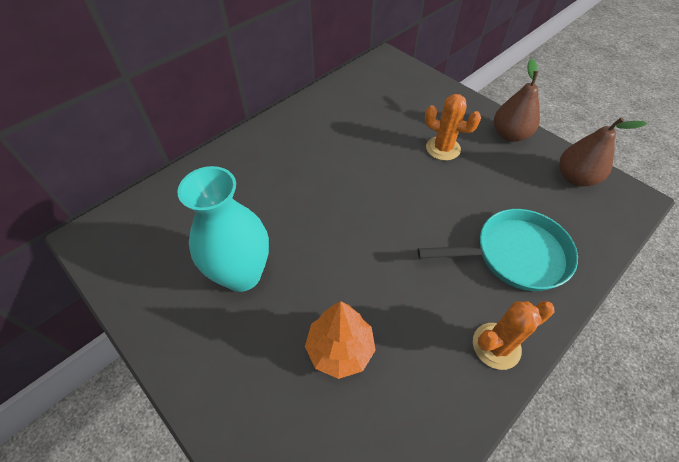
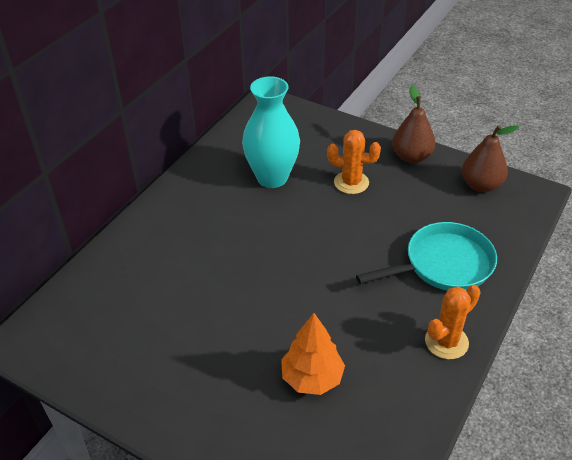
camera: 15 degrees left, 10 degrees down
turquoise vase [177,166,269,292] -> turquoise vase moved to [242,76,300,188]

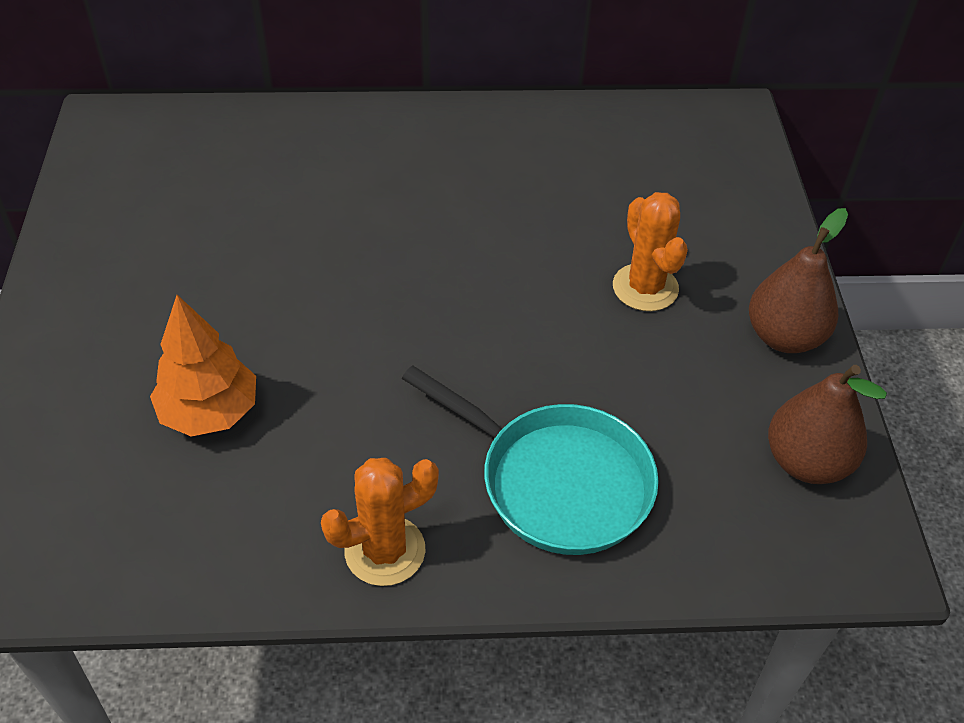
camera: 55 degrees right, 5 degrees up
turquoise vase [242,76,300,188] -> none
orange cactus [425,285,481,359] -> orange cactus turned 45 degrees counterclockwise [321,458,439,586]

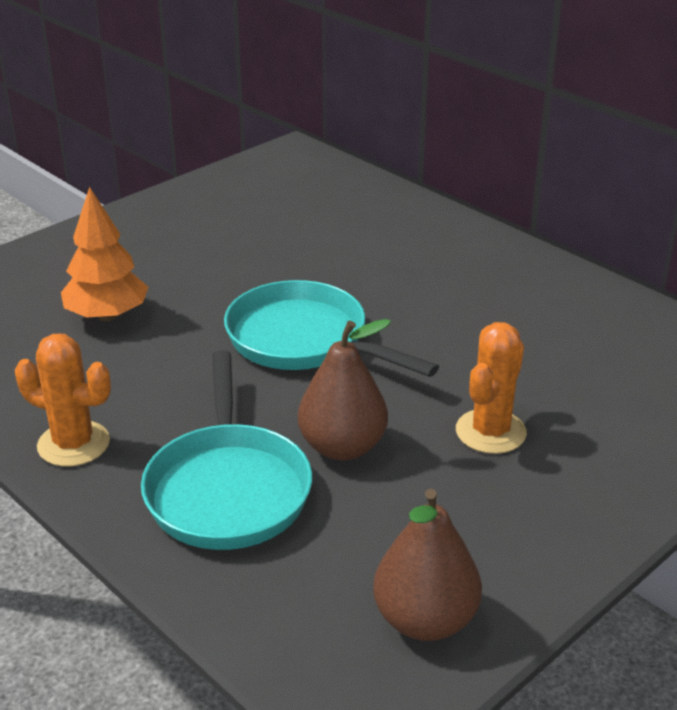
camera: 50 degrees right, 15 degrees down
brown pear [749,208,848,353] -> brown pear moved to [298,319,391,460]
none -> turquoise pan [224,280,439,377]

